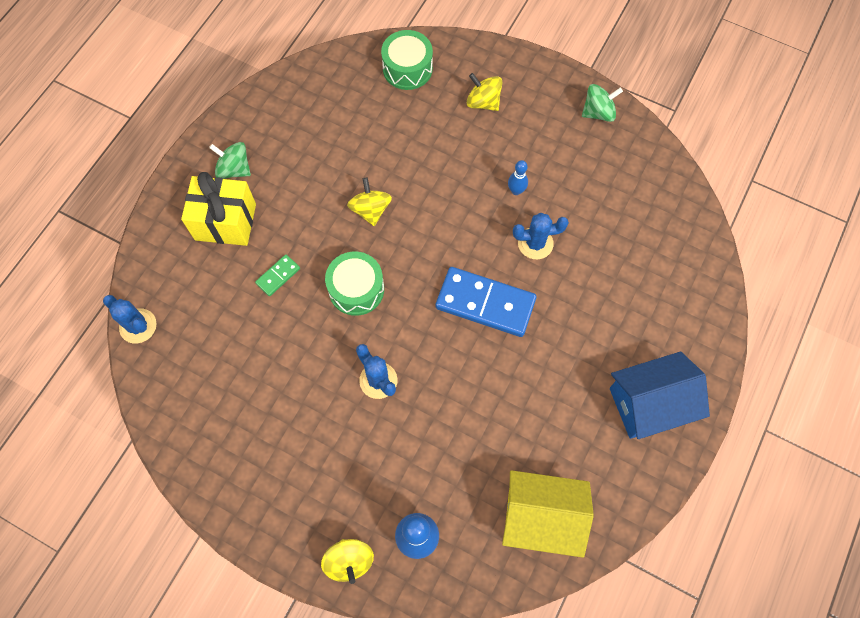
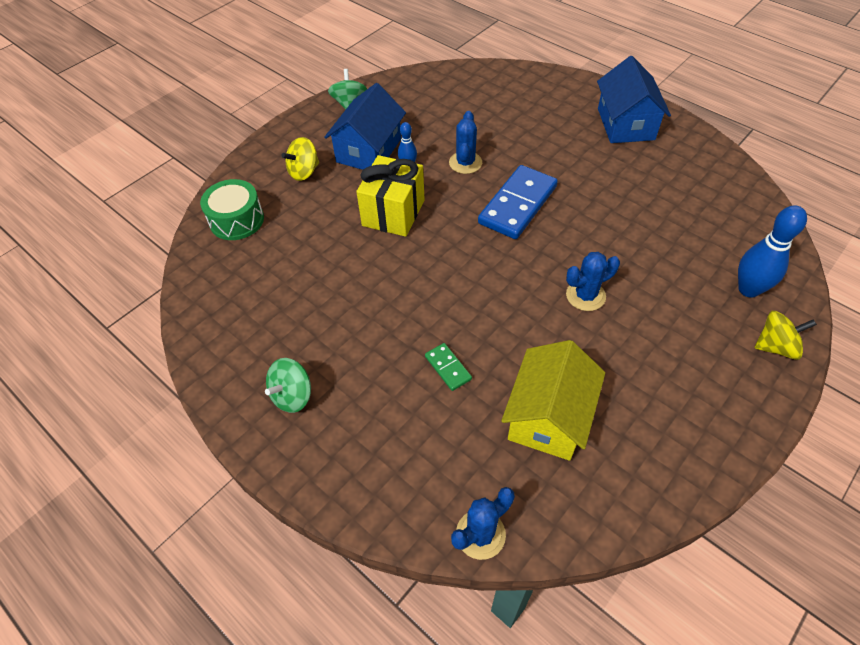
camera: 75 degrees left, 15 degrees down
yellow gift [181,172,256,246] -> yellow gift moved to [356,155,425,237]
green drum [325,252,384,316] -> none
yellow spinning top [347,178,392,226] -> none
yellow house [502,470,594,558] -> yellow house moved to [501,340,605,461]
none -> blue house [324,83,406,170]

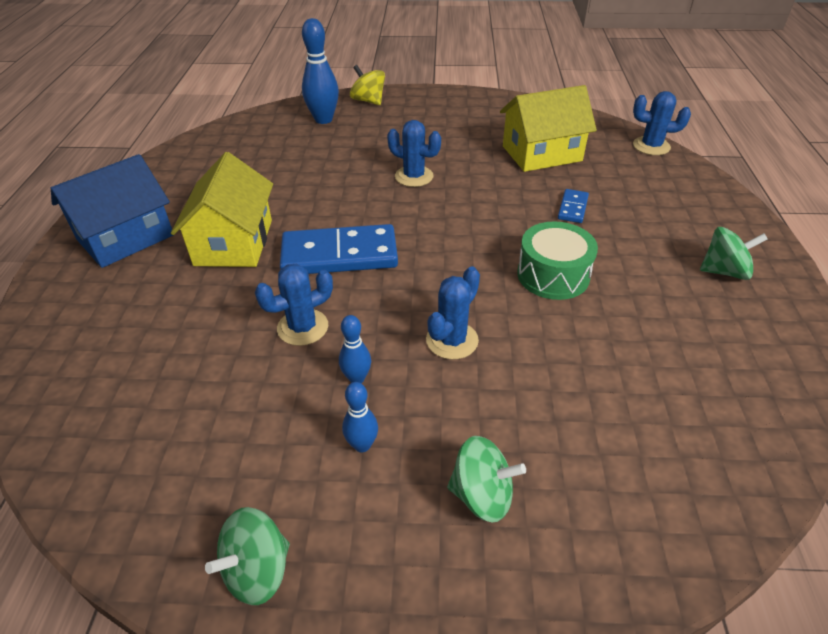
camera: 130 degrees left, 10 degrees down
green drum [200,179,264,240] -> green drum moved to [517,222,598,300]
yellow spinning top [282,137,319,181] -> green spinning top [447,436,526,523]
blue house [324,83,406,170] -> blue bowling pin [342,382,378,452]
yellow gift [356,155,425,237] -> blue cactus [426,267,480,359]
green domino [425,343,472,391] -> blue domino [558,189,589,223]
none -> yellow house [171,152,273,267]

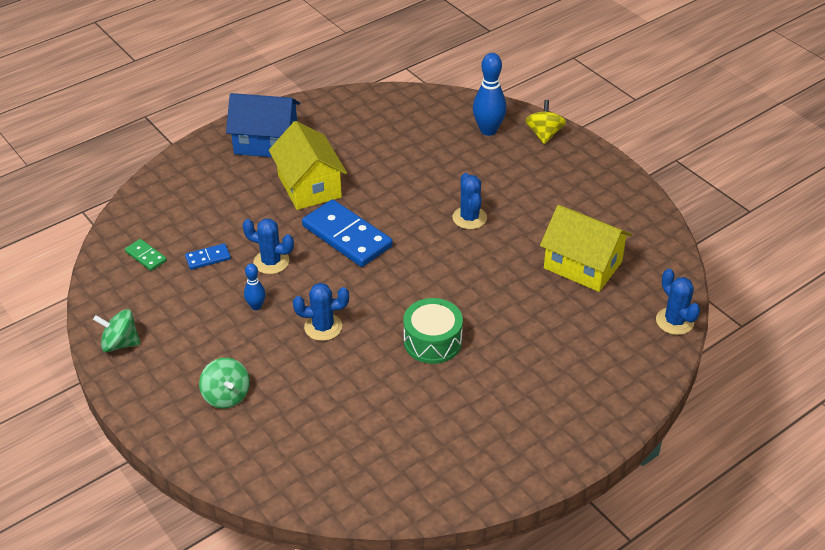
camera: 50 degrees right, 0 degrees up
yellow house [171,152,273,267] -> yellow house turned 75 degrees counterclockwise [269,121,347,210]
blue bowling pin [342,382,378,452] -> none
blue domino [558,189,589,223] -> blue domino moved to [185,243,231,270]
green spinning top [700,227,768,280] -> none
none -> green domino [125,239,167,271]

